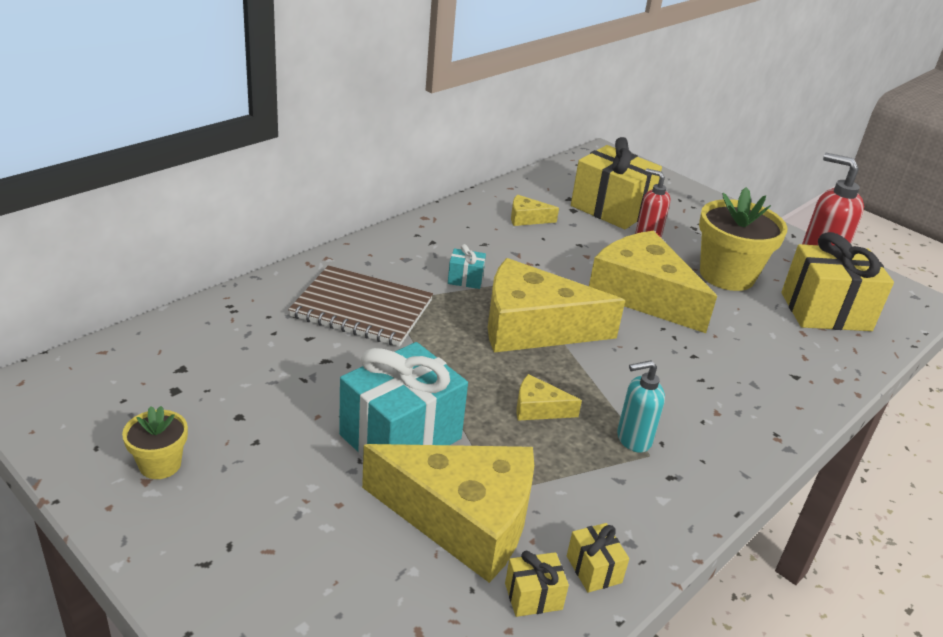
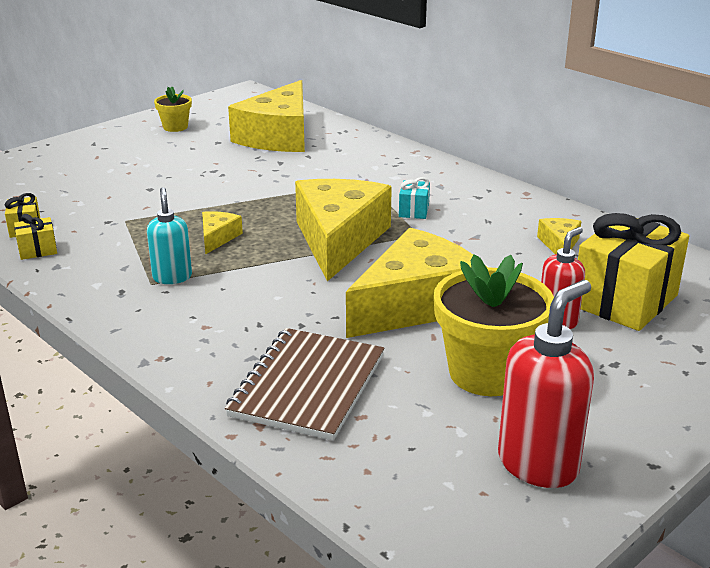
camera: 95 degrees right, 5 degrees down
brown notebook [288,265,433,347] -> brown notebook moved to [225,328,384,441]
turquoise gift [339,342,468,458] -> none
yellow cheese [362,444,534,583] -> yellow cheese moved to [228,80,305,152]
yellow gift [781,232,894,331] -> none

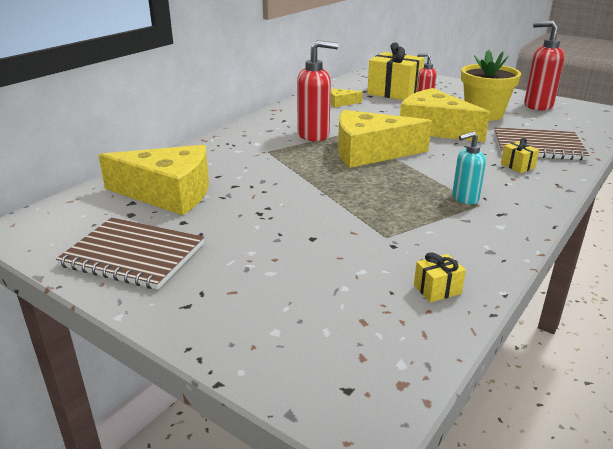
camera: 100 degrees left, 0 degrees up
yellow gift [14,214,57,260] -> yellow gift moved to [501,138,539,173]
yellow flower pot [154,87,192,132] -> brown notebook [56,217,204,290]
yellow cheese [202,211,243,255] -> none
turquoise gift [399,177,430,219] -> red soap dispenser [297,40,338,141]

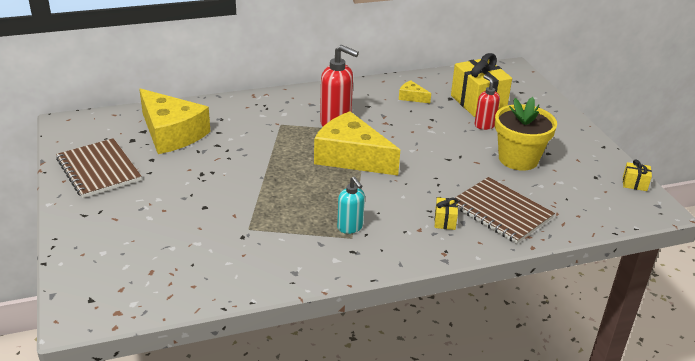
camera: 35 degrees right, 5 degrees up
yellow cheese [400,88,490,142] -> none
yellow gift [414,252,466,302] -> yellow gift moved to [623,160,652,191]
turquoise soap dispenser [452,131,486,204] -> turquoise soap dispenser turned 135 degrees counterclockwise [337,176,365,234]
red soap dispenser [524,21,565,111] -> none

